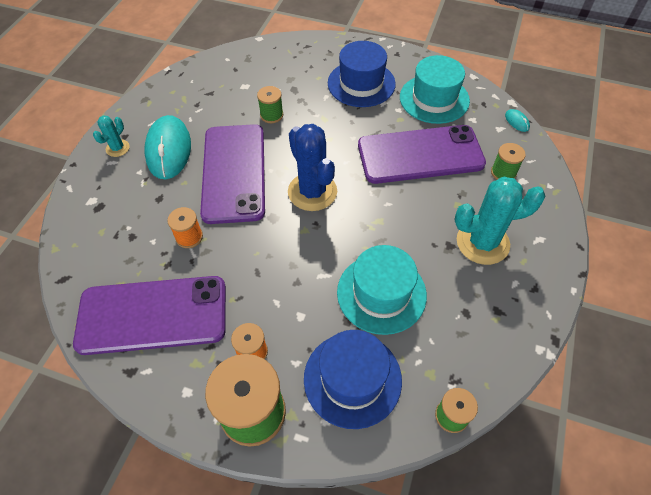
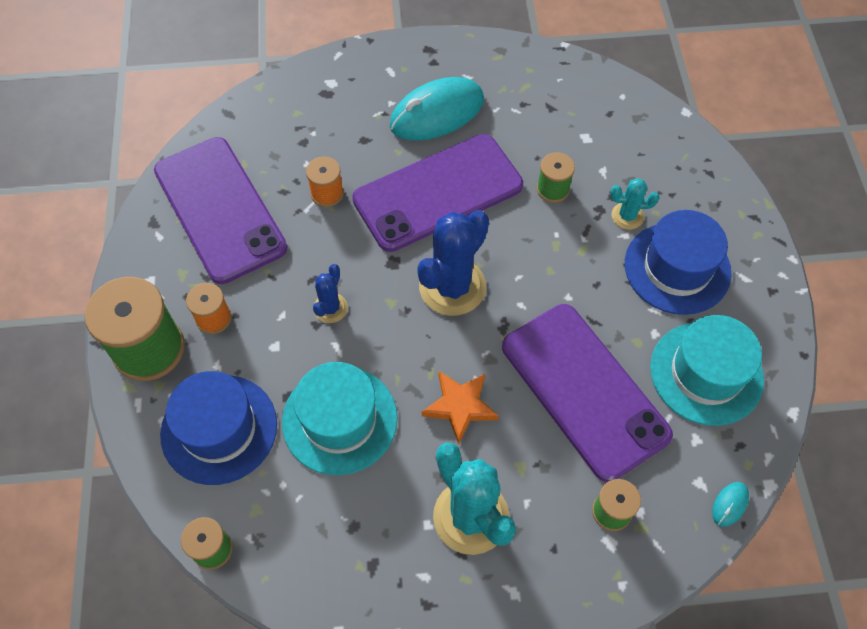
camera: 65 degrees right, 5 degrees up
turquoise cactus [93,116,130,157] -> turquoise cactus moved to [610,178,659,230]
none -> blue cactus [313,264,348,323]
none -> orange star [422,371,499,444]

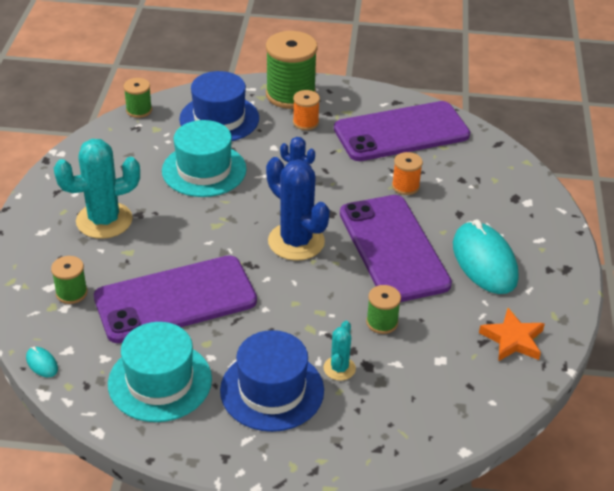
camera: 100 degrees right, 20 degrees down
orange star [422,371,499,444] -> orange star moved to [479,308,545,361]

